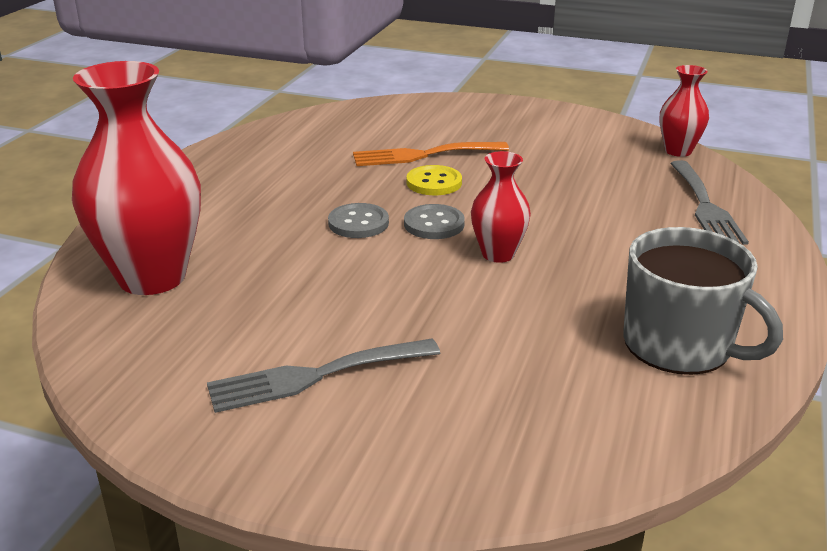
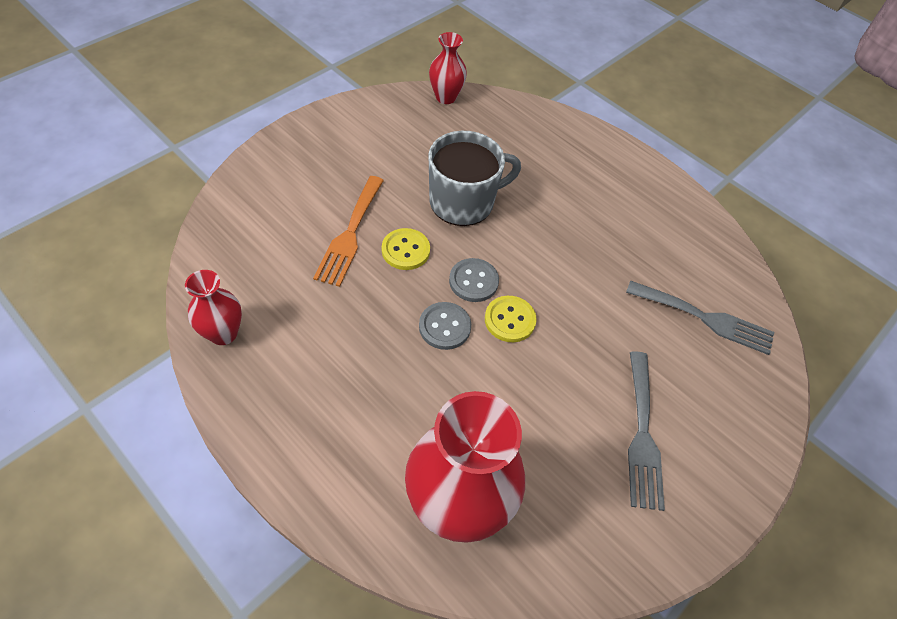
camera: 70 degrees left, 25 degrees up
red vase [471,151,531,263] -> red vase moved to [185,270,242,345]
grey mug [623,227,783,375] -> grey mug moved to [429,131,521,226]
grey fork [670,160,749,245] -> grey fork moved to [626,280,774,355]
none -> yellow button [485,296,537,342]

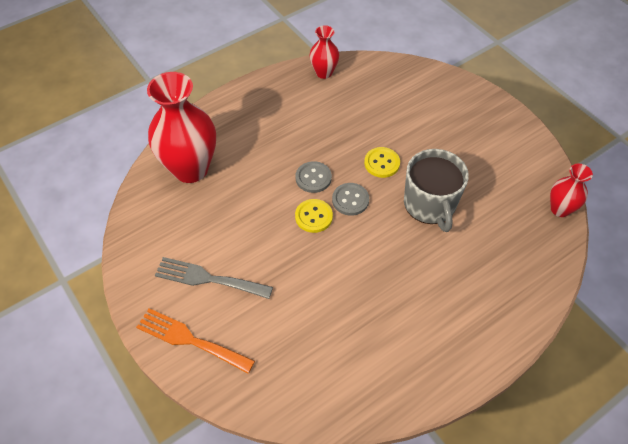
camera: 105 degrees right, 0 degrees up
orange fork [313,176,384,287] -> orange fork moved to [136,308,255,374]
grey fork [626,280,774,355] -> none

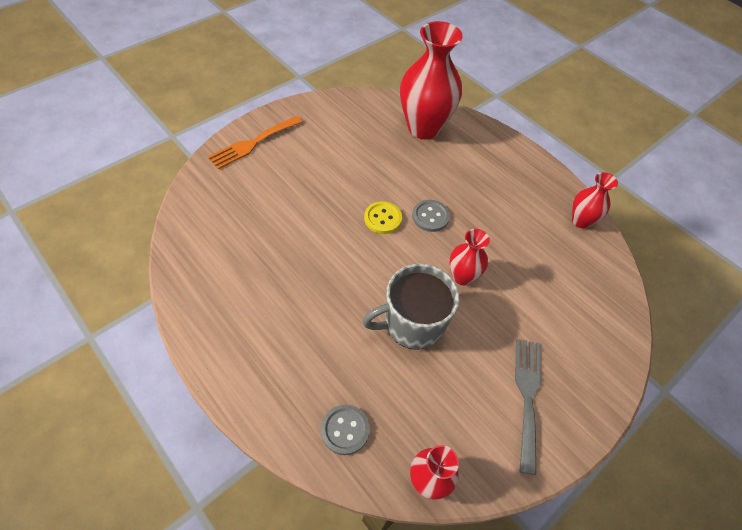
camera: 80 degrees right, 0 degrees up
orange fork [136,308,255,374] -> orange fork turned 150 degrees counterclockwise [208,116,302,169]
grey fork [155,257,273,299] -> grey fork moved to [515,339,541,475]
grey button [332,183,369,216] -> grey button moved to [321,405,370,455]
yellow button [364,147,400,178] -> red vase [450,229,490,285]

